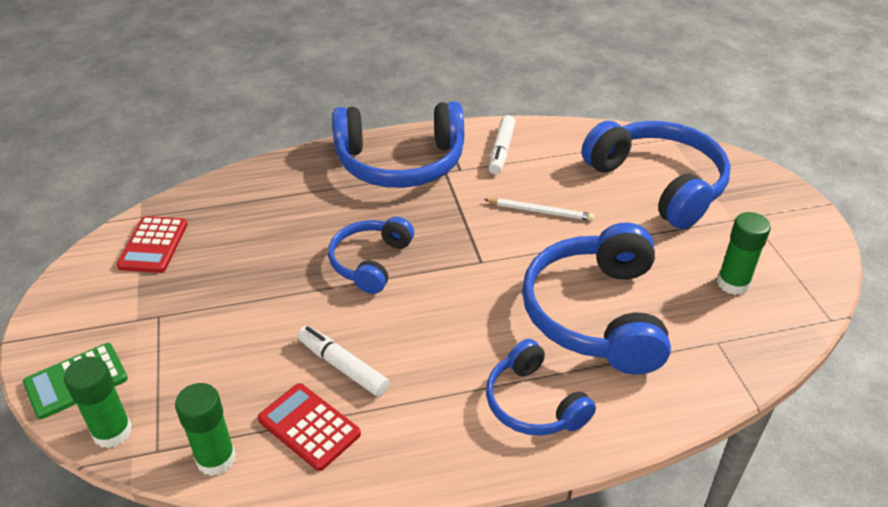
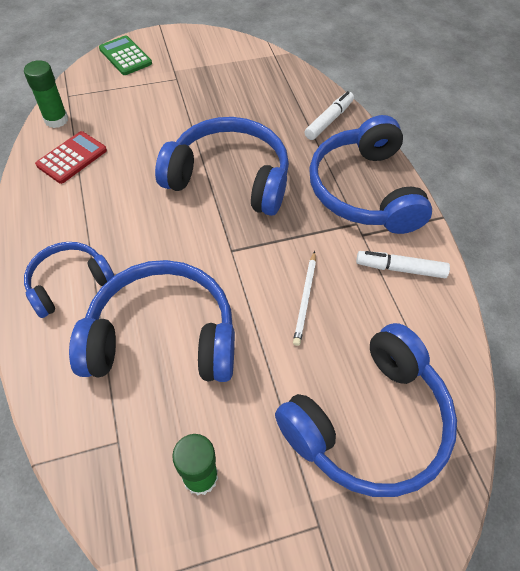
camera: 85 degrees right, 15 degrees up
green glue stick [64,357,132,448] -> none
red calculator [117,216,188,273] -> none
white marker [297,326,389,396] -> white marker moved to [305,91,354,140]
blue headphones [328,217,414,294] -> blue headphones [155,117,289,216], size x1.73

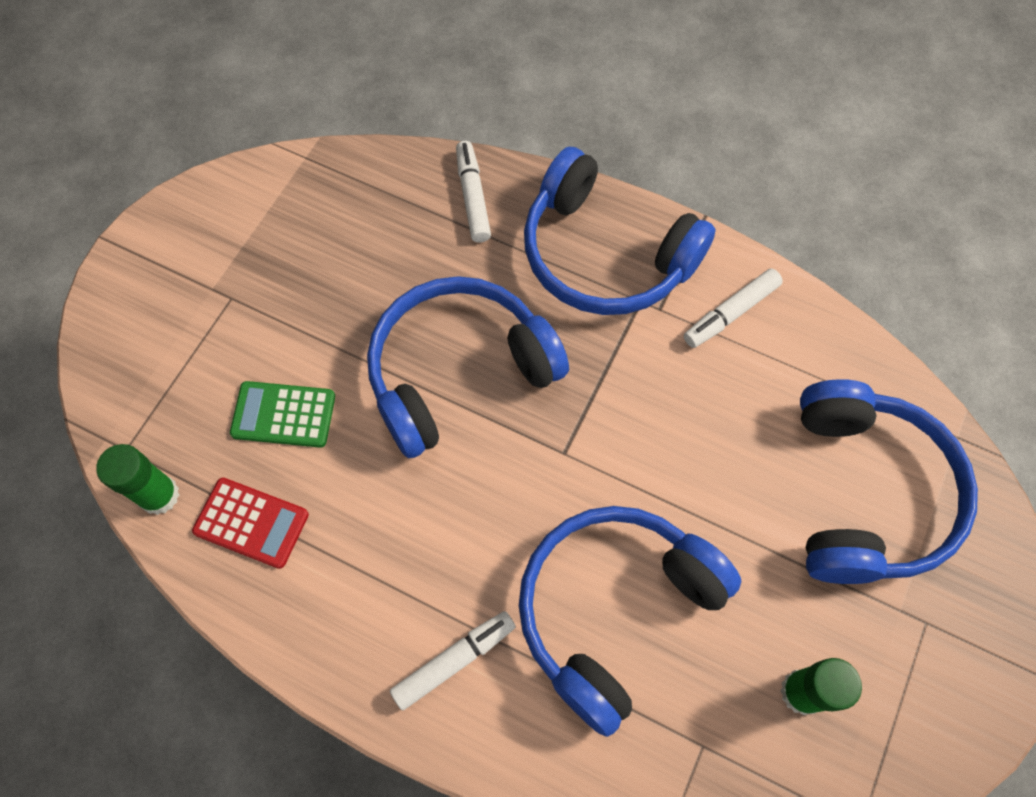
camera: 45 degrees left, 10 degrees up
blue headphones [24,242,114,318] -> white marker [390,611,516,711]
red calculator [35,131,107,184] -> red calculator turned 120 degrees clockwise [192,478,309,569]
green calculator [99,35,152,75] -> green calculator moved to [230,381,335,448]
white pencil [293,251,316,346] -> none

